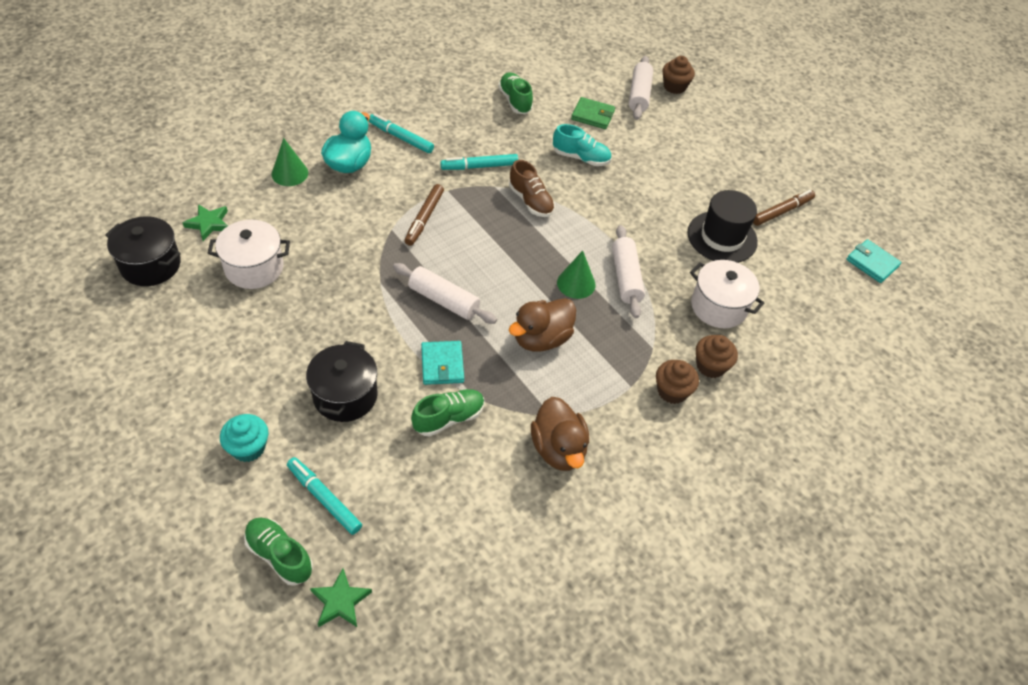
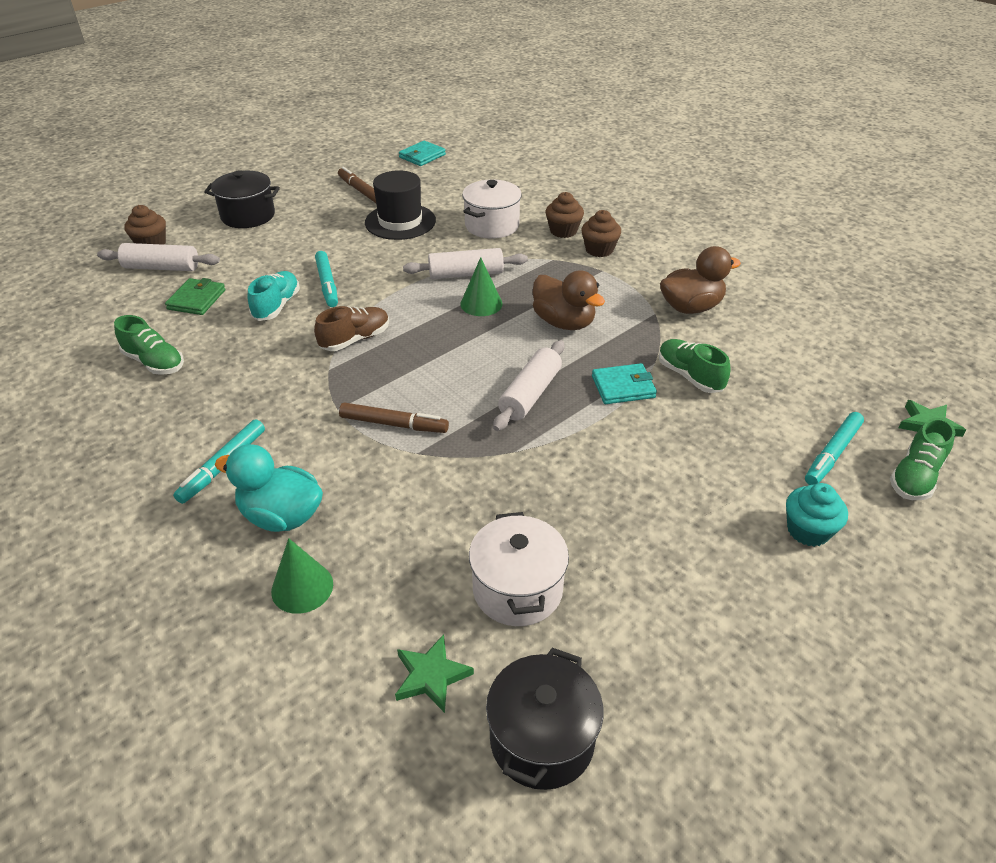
camera: 90 degrees left, 10 degrees down
black pot [306,341,377,422] -> black pot moved to [204,170,280,228]
turquoise marker [440,154,518,170] -> turquoise marker moved to [315,251,338,307]
green shoe [498,72,533,114] -> green shoe turned 120 degrees counterclockwise [114,315,184,375]

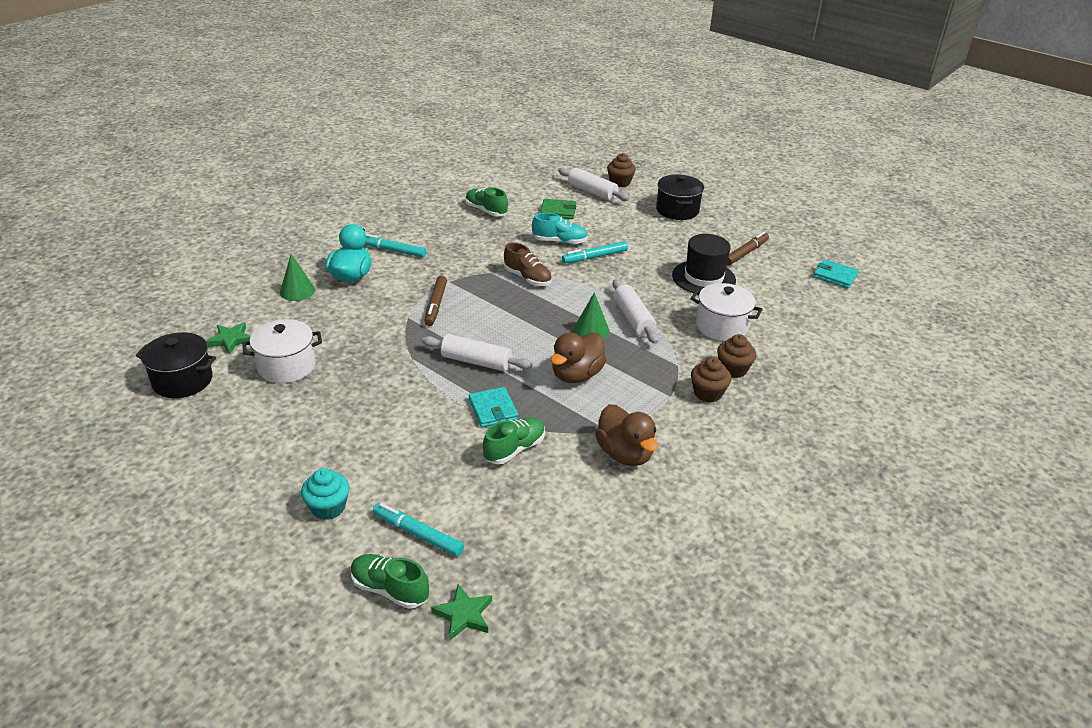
camera: 80 degrees right, 5 degrees down
white rolling pin [97,243,220,271] -> white rolling pin turned 45 degrees counterclockwise [558,168,630,201]
green shoe [114,315,184,375] -> green shoe turned 105 degrees clockwise [465,187,508,216]

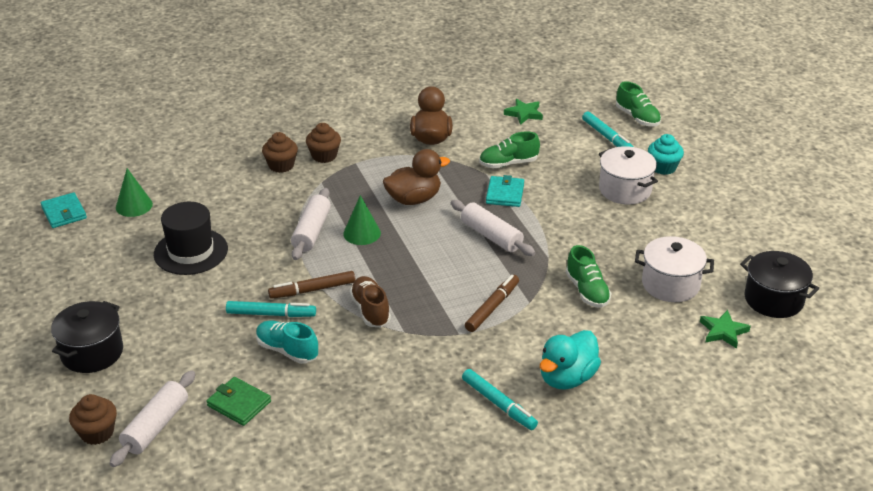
camera: 150 degrees left, 0 degrees up
green cone [280,254,315,301] -> green cone moved to [116,168,153,217]
green star [431,584,492,640] -> green star moved to [504,99,543,125]
green shoe [465,187,508,216] -> green shoe moved to [566,245,611,308]
white rolling pin [558,168,630,201] -> white rolling pin turned 45 degrees clockwise [109,371,195,467]
white pot [690,283,763,341] -> white pot moved to [599,146,658,205]
brown marker [727,232,769,265] -> brown marker moved to [268,271,356,299]

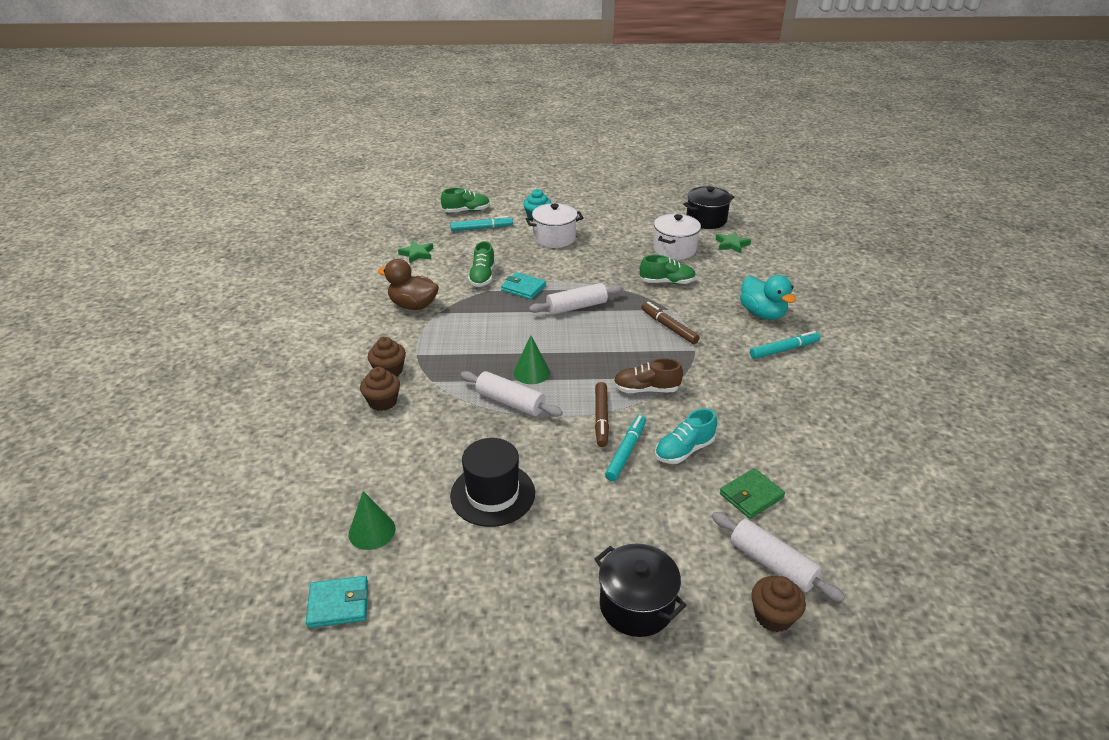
camera: 70 degrees left, 0 degrees up
brown duck [383,149,450,205] -> none

